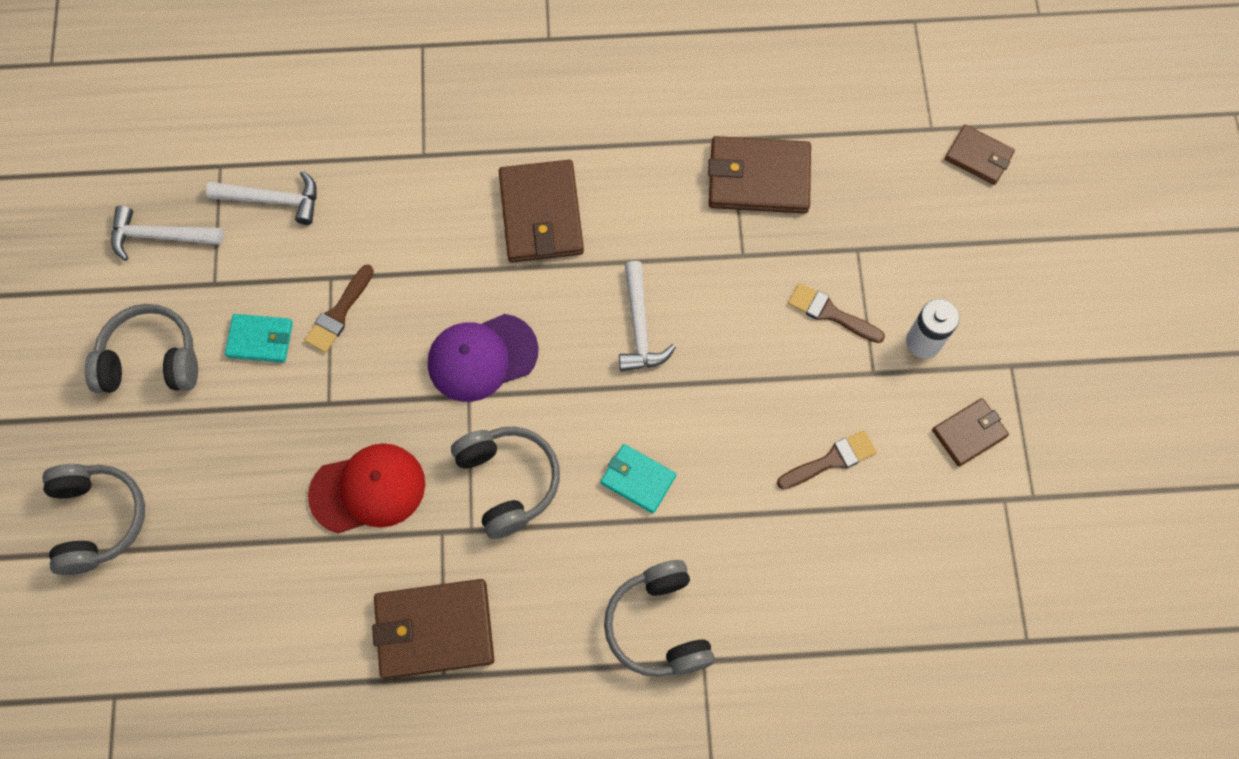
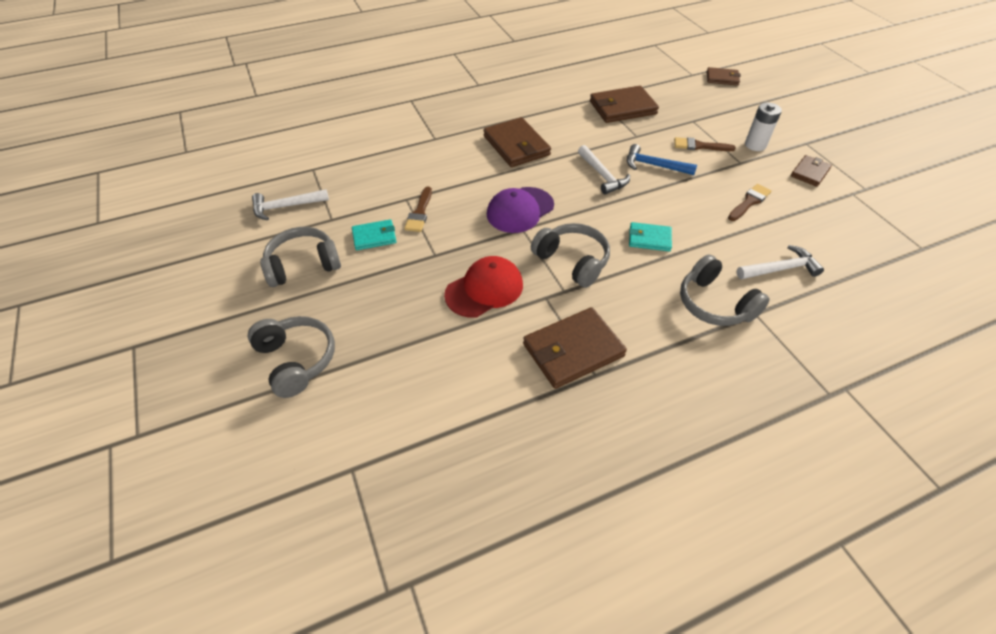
camera: 20 degrees left, 20 degrees down
white hammer [206,171,317,225] -> white hammer moved to [737,245,824,279]
none -> blue hammer [627,144,697,175]

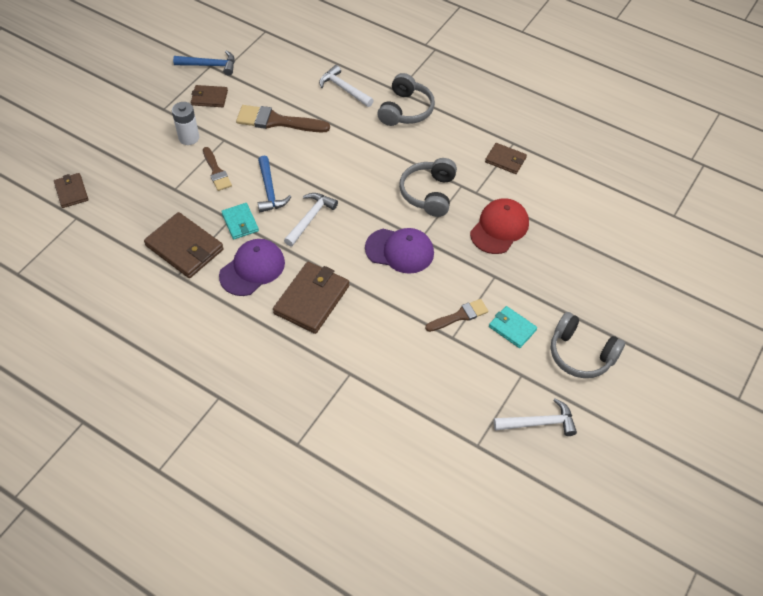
camera: 125 degrees left, 5 degrees up
grey headphones [248,316,335,398] -> none
white hammer [252,189,329,220] -> white hammer turned 45 degrees counterclockwise [494,398,577,436]
red cap [444,256,523,318] -> red cap turned 105 degrees clockwise [470,198,529,254]
brown wallet [523,307,627,389] -> brown wallet [485,143,527,174], size x0.58
turquoise wallet [629,222,672,252] -> turquoise wallet moved to [221,203,259,240]
brown brush [728,184,771,221] -> brown brush [236,105,330,133], size x1.63
none -> blue hammer [173,50,235,76]
none -> purple cap [219,239,285,296]

